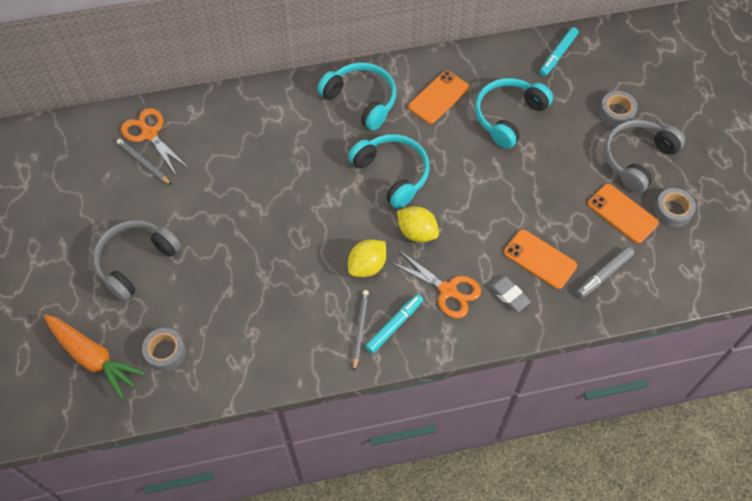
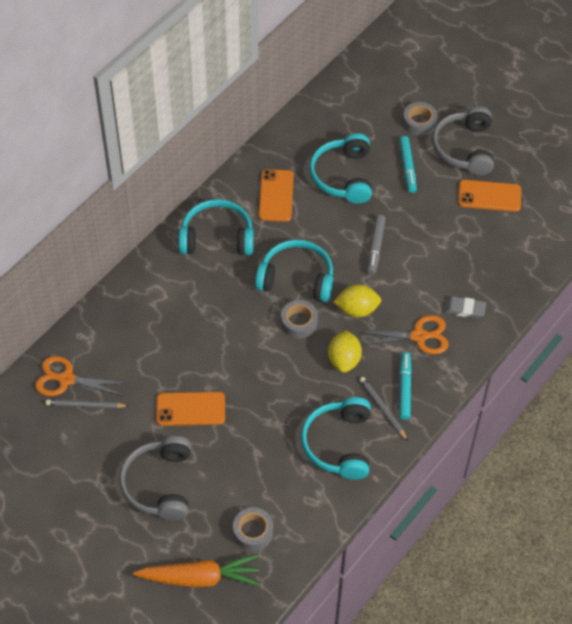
camera: 40 degrees left, 5 degrees down
orange phone [504,229,577,289] -> orange phone moved to [156,392,225,426]
turquoise marker [540,27,578,76] -> turquoise marker moved to [399,136,417,193]
grey marker [576,247,634,298] -> grey marker moved to [367,215,386,275]
grey tape [654,188,696,227] -> grey tape moved to [281,300,318,338]
none -> turquoise headphones [301,397,371,480]

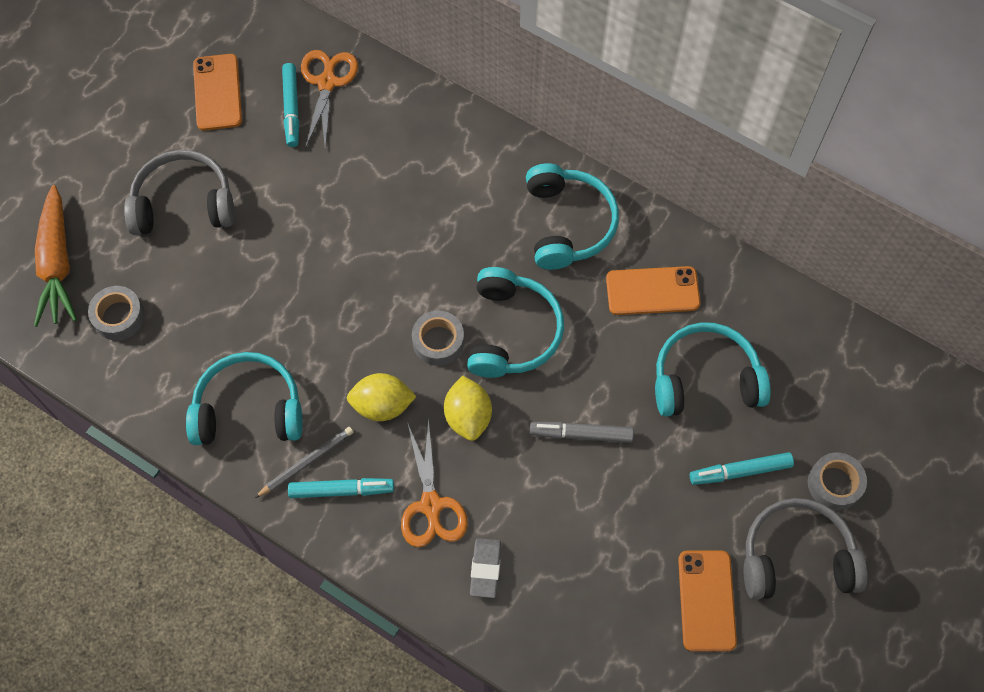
camera: 85 degrees right, 10 degrees up
grey pencil [46,399,129,409] -> turquoise marker [282,63,299,147]
orange phone [156,392,225,426] -> orange phone moved to [193,54,242,131]

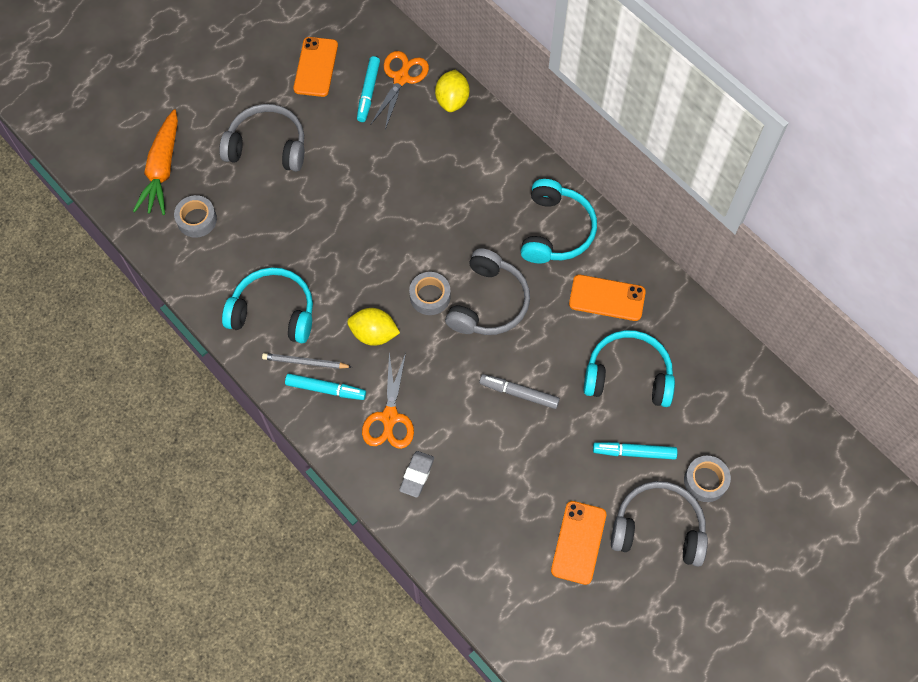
camera: 15 degrees right, 0 degrees up
grey pencil [255,427,353,498] -> grey pencil turned 150 degrees counterclockwise [262,353,352,369]
yellow lemon [444,375,492,441] -> yellow lemon moved to [435,70,470,112]
turquoise headphones [467,267,564,378] -> grey headphones [445,248,530,335]

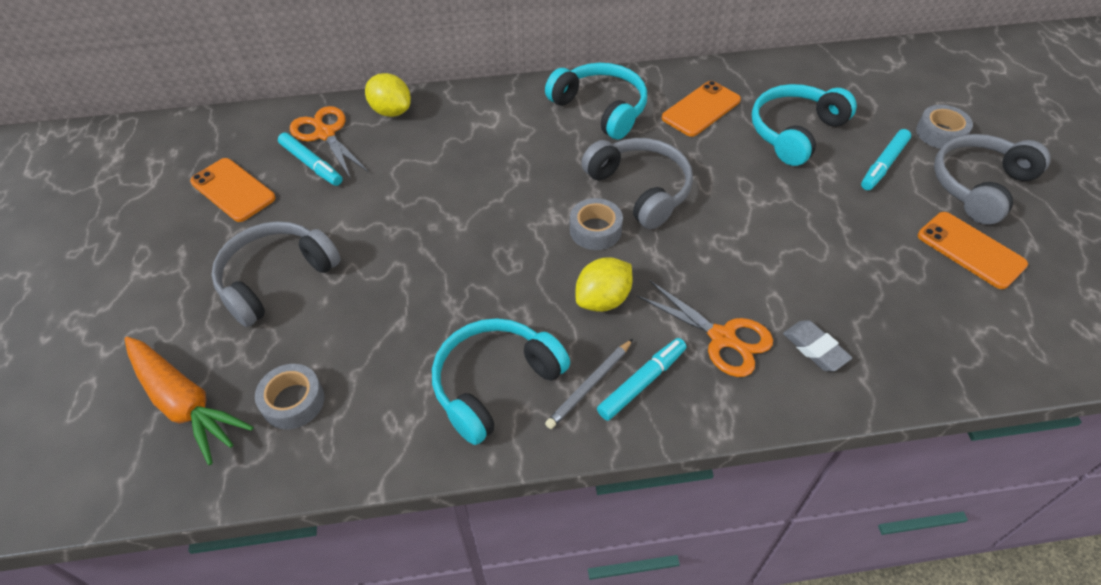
camera: 55 degrees left, 15 degrees down
grey marker [479,374,560,409] -> none

